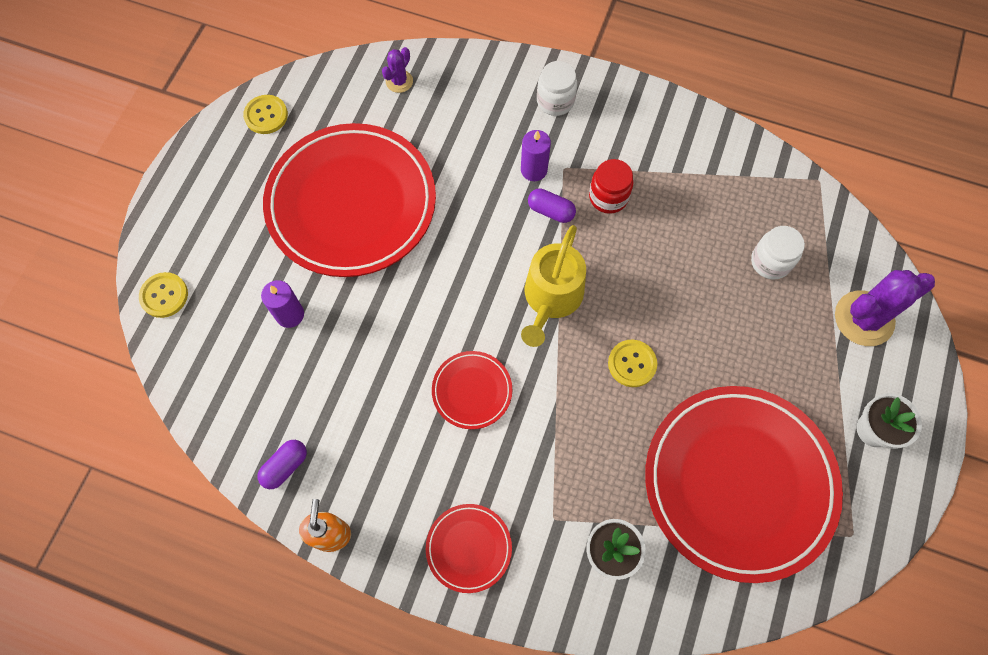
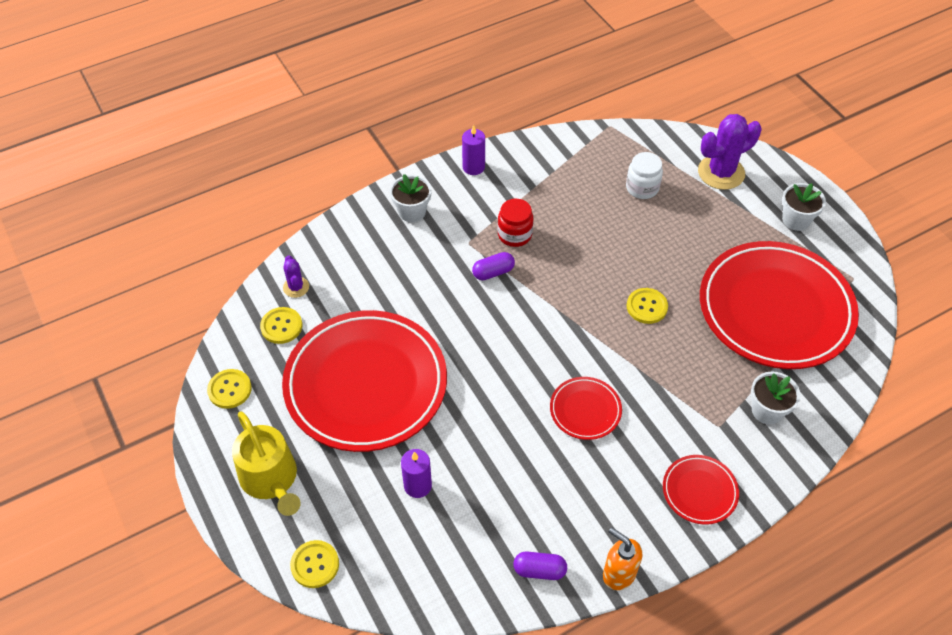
camera: 50 degrees left, 15 degrees down
purple capsule [258,440,307,489] -> purple capsule turned 75 degrees counterclockwise [513,552,567,580]
purple candle [521,130,551,181] -> purple candle moved to [462,125,485,175]
yellow watering can [521,225,586,347] -> yellow watering can moved to [232,411,301,516]
white jar [537,61,577,116] -> white flower pot [390,174,432,222]
purple cactus [835,270,935,346] -> purple cactus turned 45 degrees clockwise [698,114,761,190]
none -> yellow button [260,307,302,344]

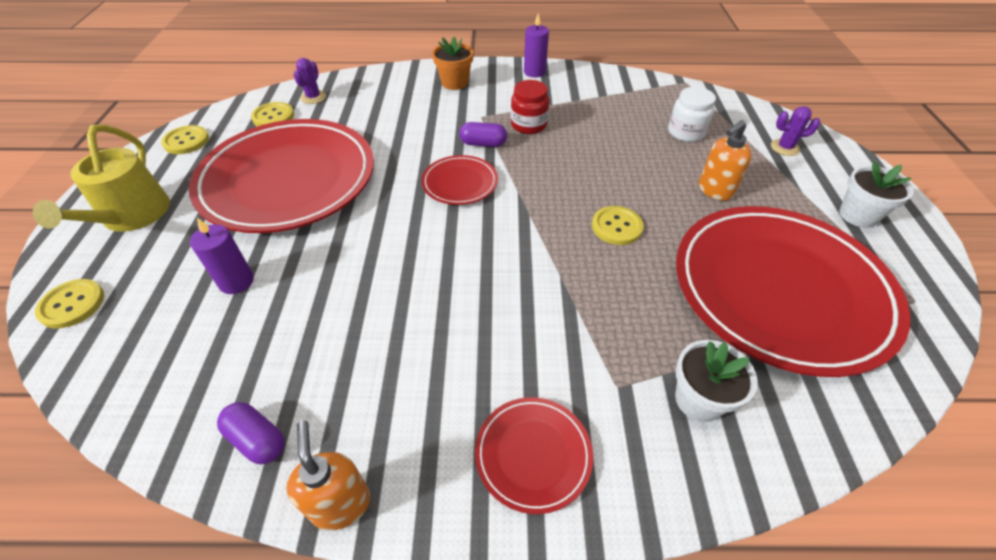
camera: 30 degrees right, 5 degrees down
white flower pot [390,174,432,222] -> orange flower pot [432,37,473,90]
red plate [550,377,622,440] -> red plate moved to [422,155,498,205]
purple cactus [698,114,761,190] -> purple cactus [771,106,820,156], size x0.52
none -> orange soap dispenser [699,120,752,201]

